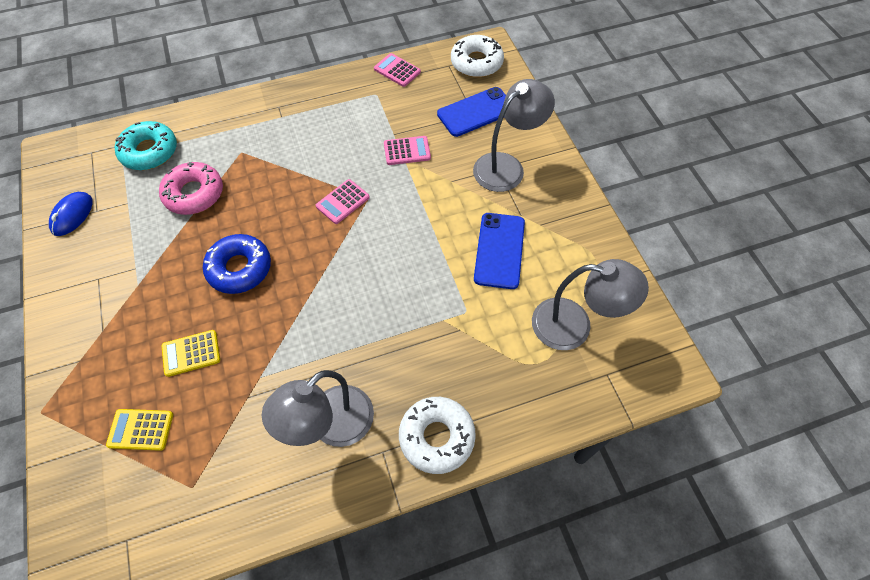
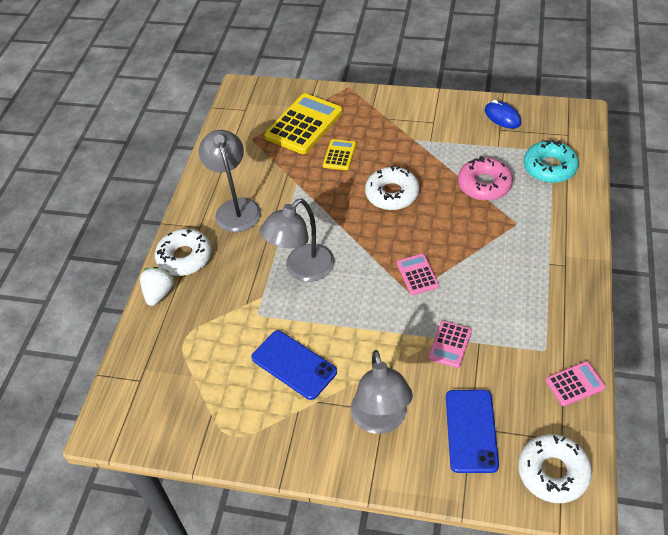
camera: 125 degrees right, 10 degrees down
yellow calculator [106,409,173,451] -> yellow calculator [264,93,343,154], size x1.94
blue donut [203,234,271,294] -> white donut [365,166,419,210]
grey lamp [532,259,649,350] -> grey lamp moved to [260,198,335,282]
none -> white strawberry [140,267,174,306]

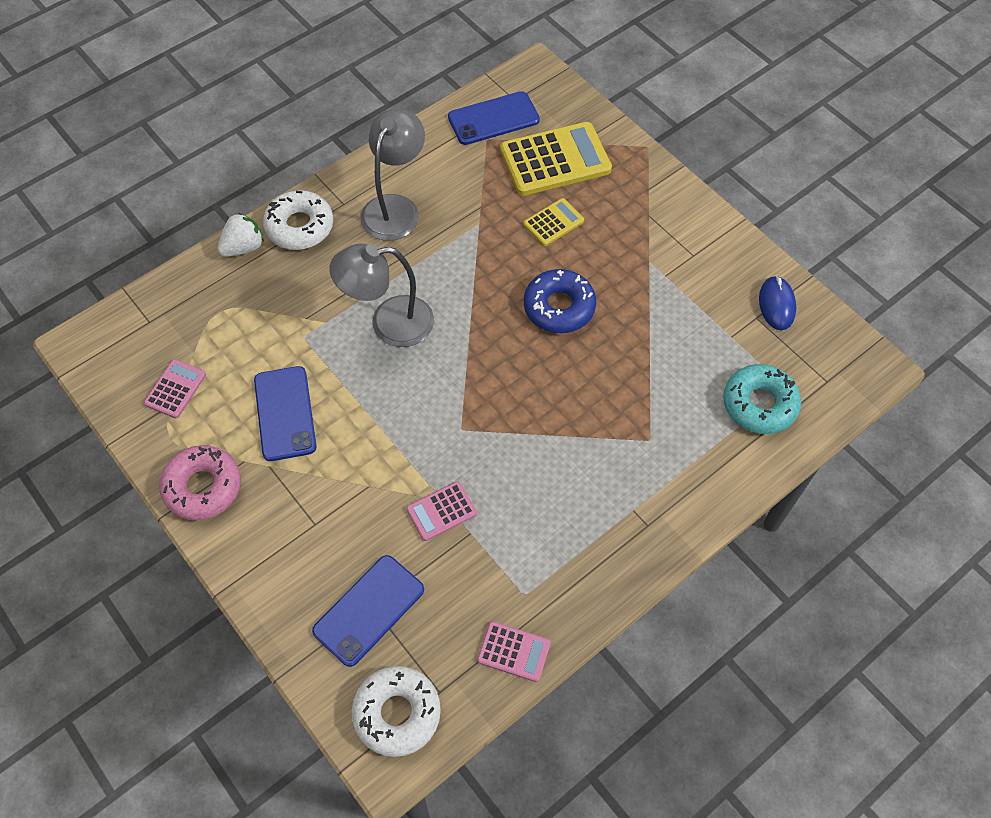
camera: 35 degrees right, 10 degrees up
grey lamp [351,350,413,434] -> none
white donut [365,166,419,210] -> blue donut [524,269,596,333]
pink calculator [397,254,439,295] -> pink calculator moved to [144,359,206,418]
pink donut [458,156,513,201] -> pink donut moved to [159,445,241,520]
none -> blue phone [448,91,540,145]

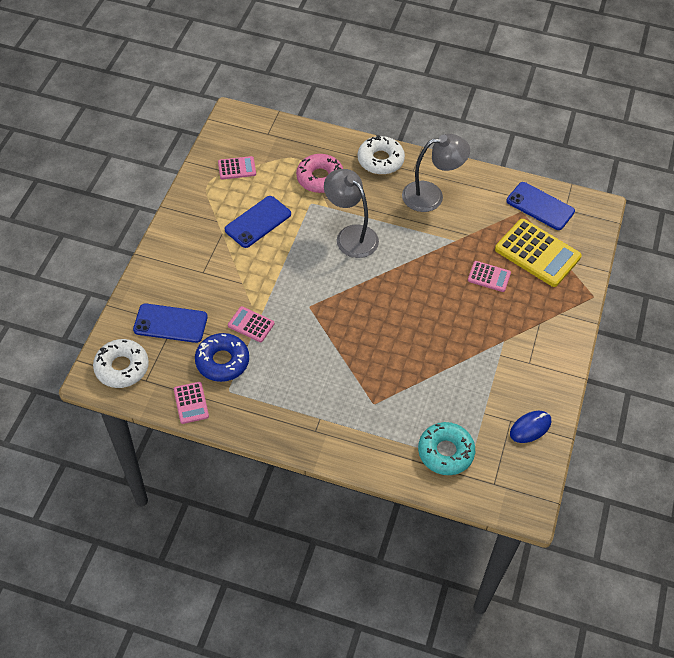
camera: 55 degrees right, 5 degrees down
pink donut [159,445,241,520] -> pink donut moved to [296,154,343,193]
white strawberry [217,212,264,257] -> none
yellow calculator [523,198,584,246] -> pink calculator [468,261,511,292]
blue donut [524,269,596,333] -> blue donut moved to [195,333,249,382]

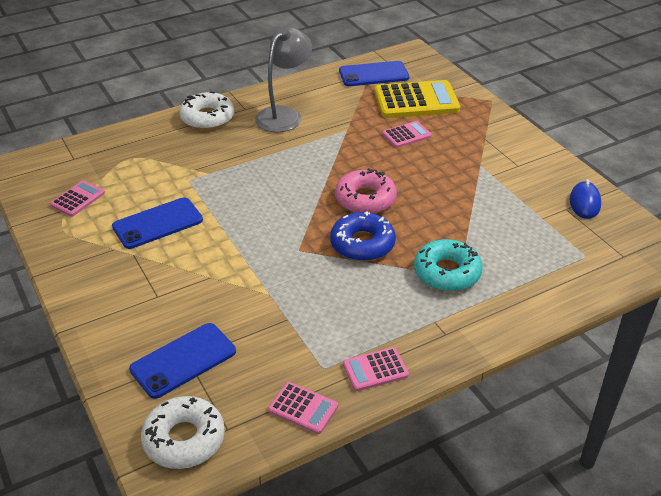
camera: 45 degrees left, 15 degrees down
blue donut [195,333,249,382] -> blue donut moved to [330,211,396,261]
blue phone [224,196,291,248] -> blue phone turned 60 degrees clockwise [112,197,203,249]
pink calculator [228,306,274,342] -> pink calculator moved to [343,347,409,391]
pink donut [296,154,343,193] -> pink donut moved to [335,168,397,214]
grey lamp [324,169,379,258] -> none
turquoise donut [418,422,475,475] -> turquoise donut moved to [414,239,483,291]

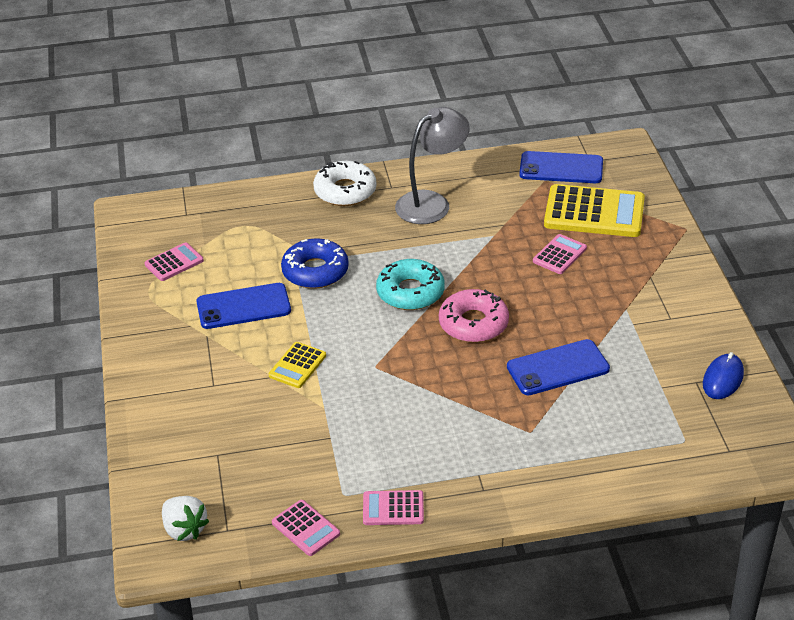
camera: 20 degrees right, 0 degrees up
blue phone [129,323,236,399] -> blue phone moved to [507,339,610,395]
white donut [141,396,225,469] -> white strawberry [162,496,209,541]
blue donut [330,211,396,261] -> blue donut moved to [281,238,349,289]
pink calculator [382,121,432,148] -> pink calculator turned 45 degrees counterclockwise [533,234,587,274]
turquoise donut [414,239,483,291] -> turquoise donut moved to [376,259,445,310]
none -> yellow calculator [269,342,326,388]

